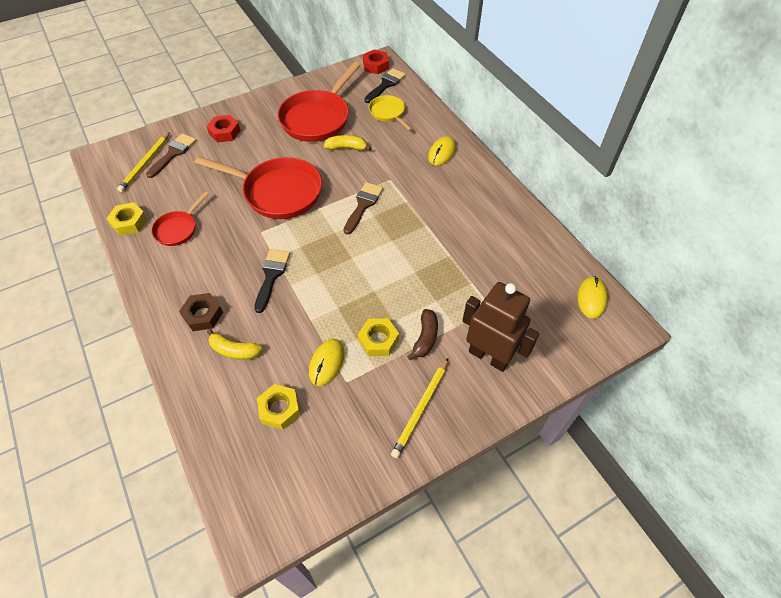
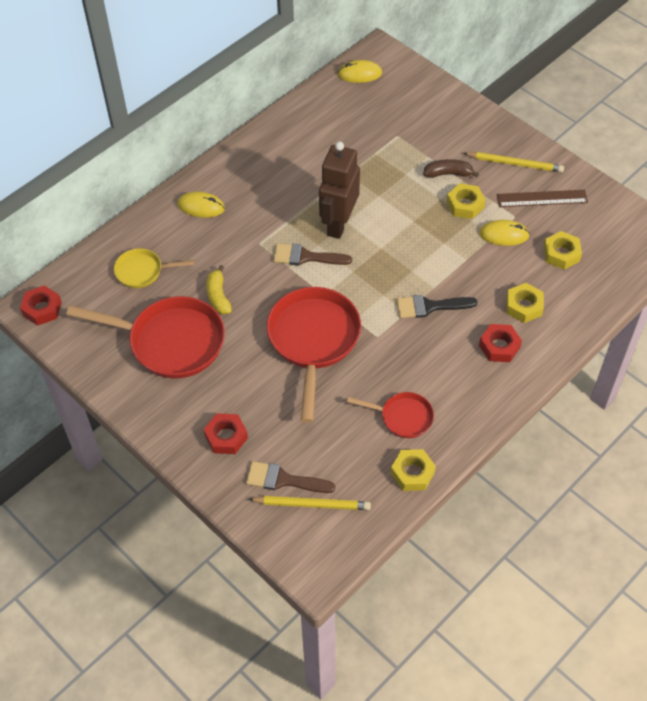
camera: 105 degrees left, 0 degrees up
brown nut [179,293,223,331] -> red nut [479,324,522,362]
yellow banana [207,329,262,360] -> yellow nut [506,283,544,323]
black brush [364,68,406,103] -> none
yellow pan [369,95,413,131] -> yellow pan turned 45 degrees clockwise [114,248,194,288]
brown robot [462,282,539,372] -> brown robot moved to [319,142,360,239]
none -> brown ruler [497,190,588,207]

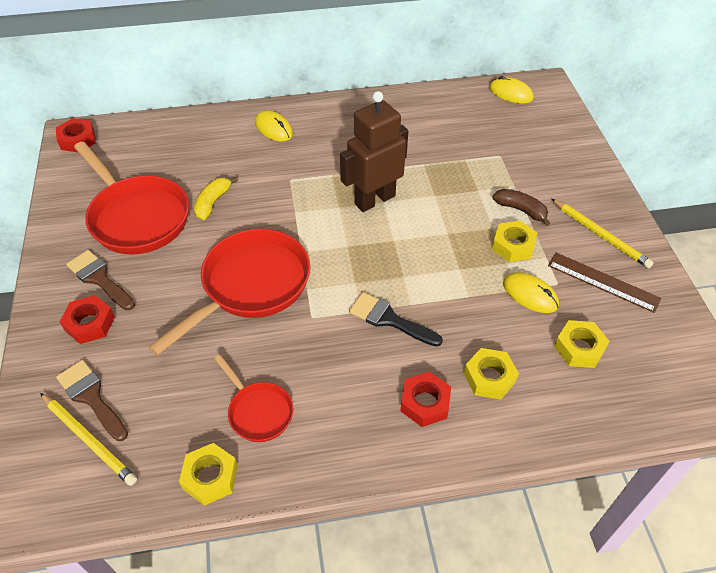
camera: 35 degrees right, 5 degrees down
yellow pan [114,248,194,288] -> none
brown brush [273,243,352,265] -> brown brush moved to [66,250,135,310]

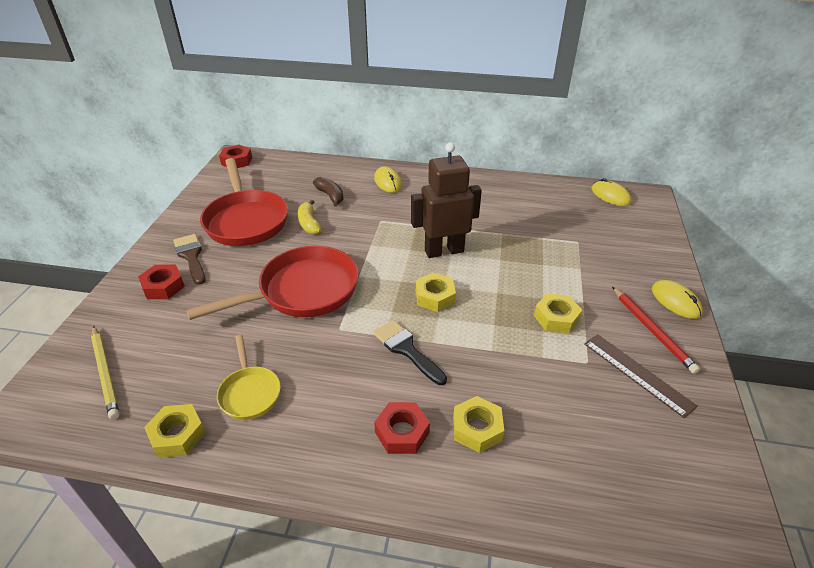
camera: 20 degrees right, 10 degrees down
brown brush [56,360,128,441] -> none
yellow banana [194,177,237,220] -> yellow banana turned 60 degrees counterclockwise [298,200,321,234]
red pan [214,355,293,442] -> yellow pan [217,335,281,420]
brown banana [493,189,550,226] -> brown banana moved to [313,177,344,207]
yellow mouse [503,272,559,313] -> yellow mouse moved to [652,280,703,319]
yellow pencil [552,199,654,268] -> red pencil [612,287,700,374]
yellow nut [554,320,610,368] -> yellow nut moved to [416,273,456,312]

